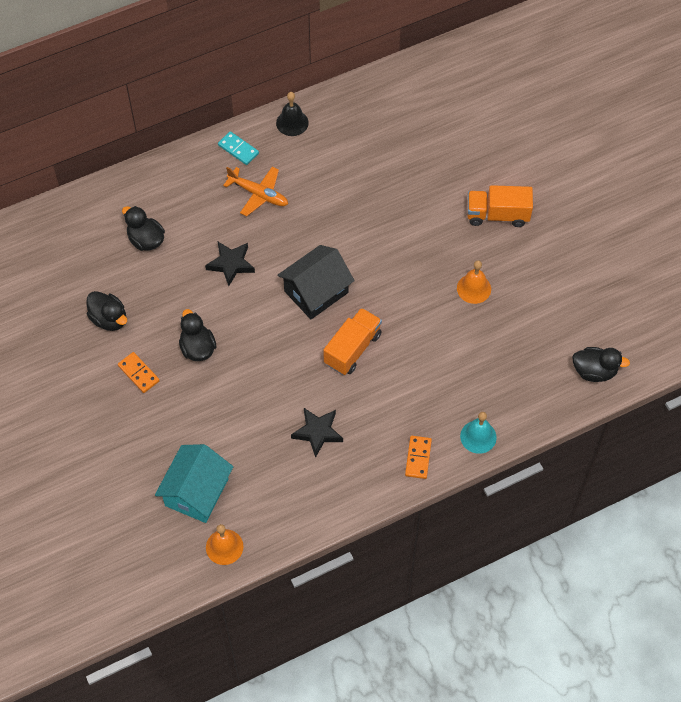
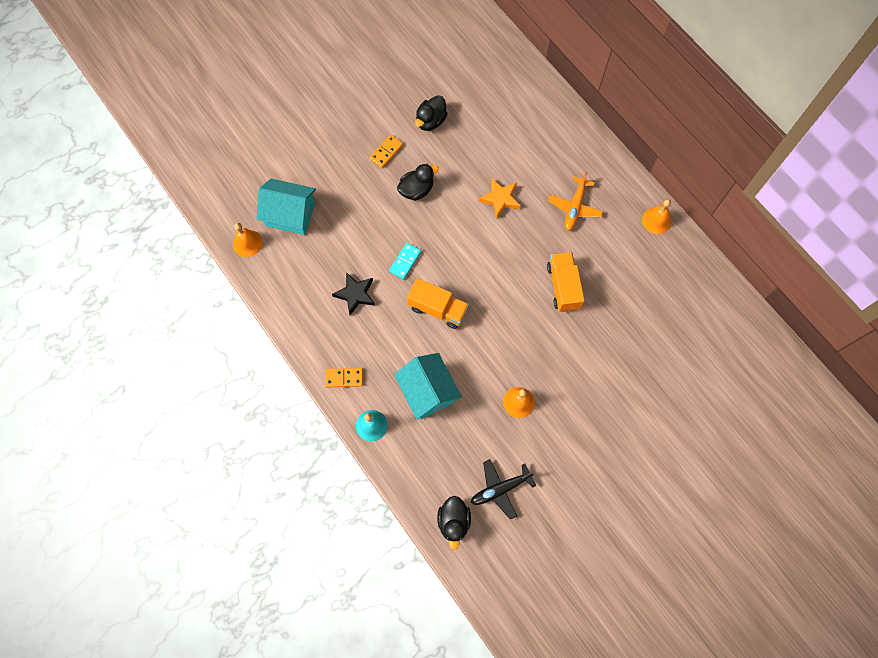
camera: 80 degrees right, 10 degrees up
black duck [122,206,165,251] -> none
black star [205,242,255,286] -> orange star [479,178,521,219]
turquoise domino [218,131,259,165] -> turquoise domino moved to [389,243,421,280]
black bell [276,92,309,136] -> orange bell [642,199,671,234]
black house [277,245,355,319] -> none
orange truck [467,185,533,227] -> orange truck moved to [547,252,585,312]
none -> turquoise house [394,353,462,419]
none -> black plane [471,459,536,520]

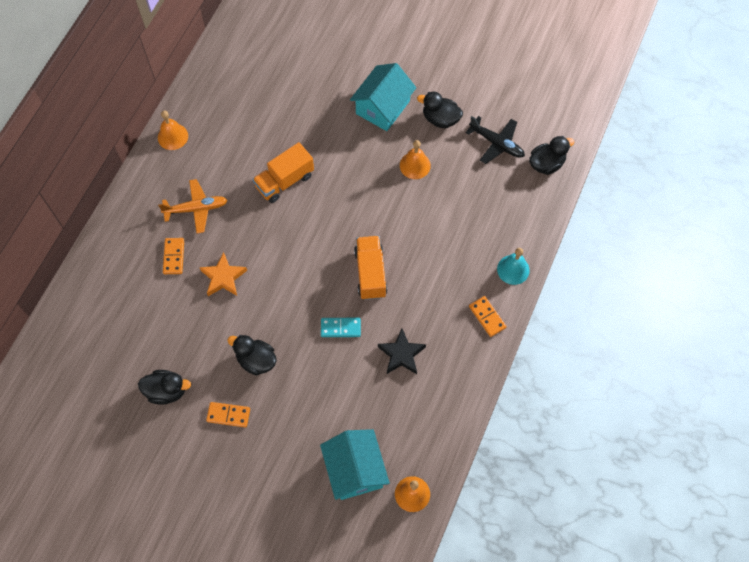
camera: 120 degrees left, 5 degrees down
turquoise house [394,353,462,419] -> turquoise house moved to [350,63,416,131]
none -> orange domino [163,238,184,274]
none -> black duck [417,92,463,128]

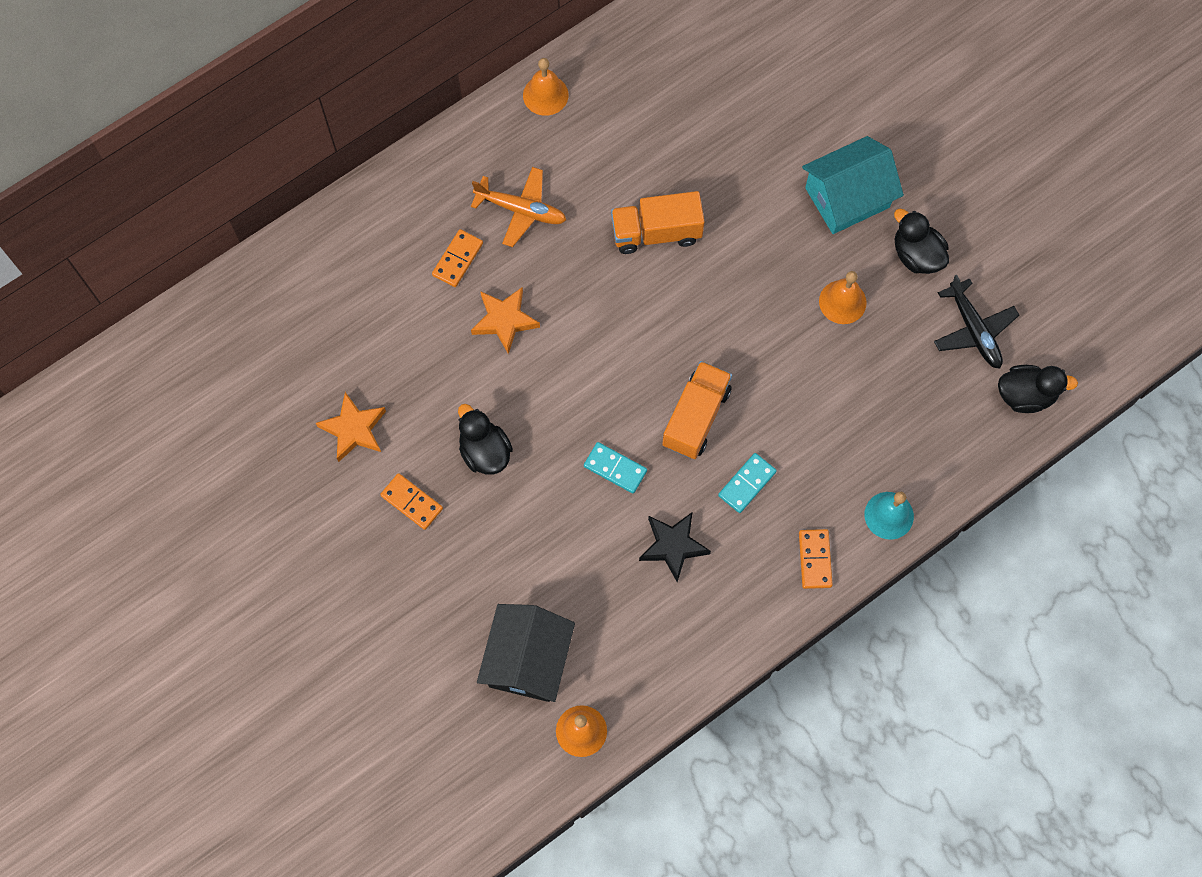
camera: 30 degrees right, 5 degrees up
black duck [138,370,191,405] -> orange star [316,392,386,462]
turquoise house [320,429,390,500] -> black house [477,604,575,702]
none -> turquoise domino [718,453,777,513]

